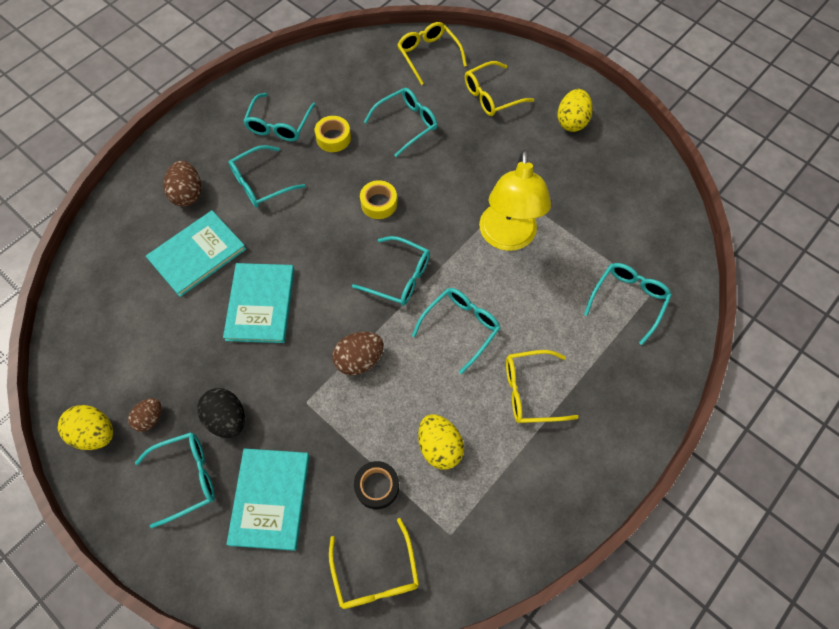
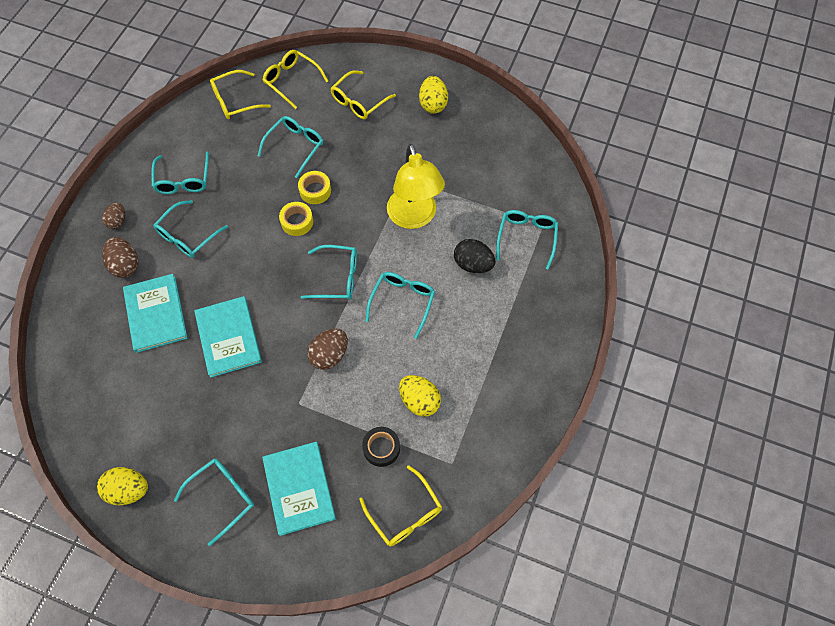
camera: 20 degrees left, 0 degrees up
brown egg [128,398,161,432] -> brown egg moved to [102,203,125,229]
turquoise book [146,210,246,297] -> turquoise book turned 45 degrees counterclockwise [123,274,187,353]
black egg [197,388,245,438] -> black egg moved to [454,239,495,273]
yellow tape [314,116,351,152] -> yellow tape moved to [298,171,331,204]
yellow glasses [506,350,579,423] -> yellow glasses moved to [210,70,271,119]

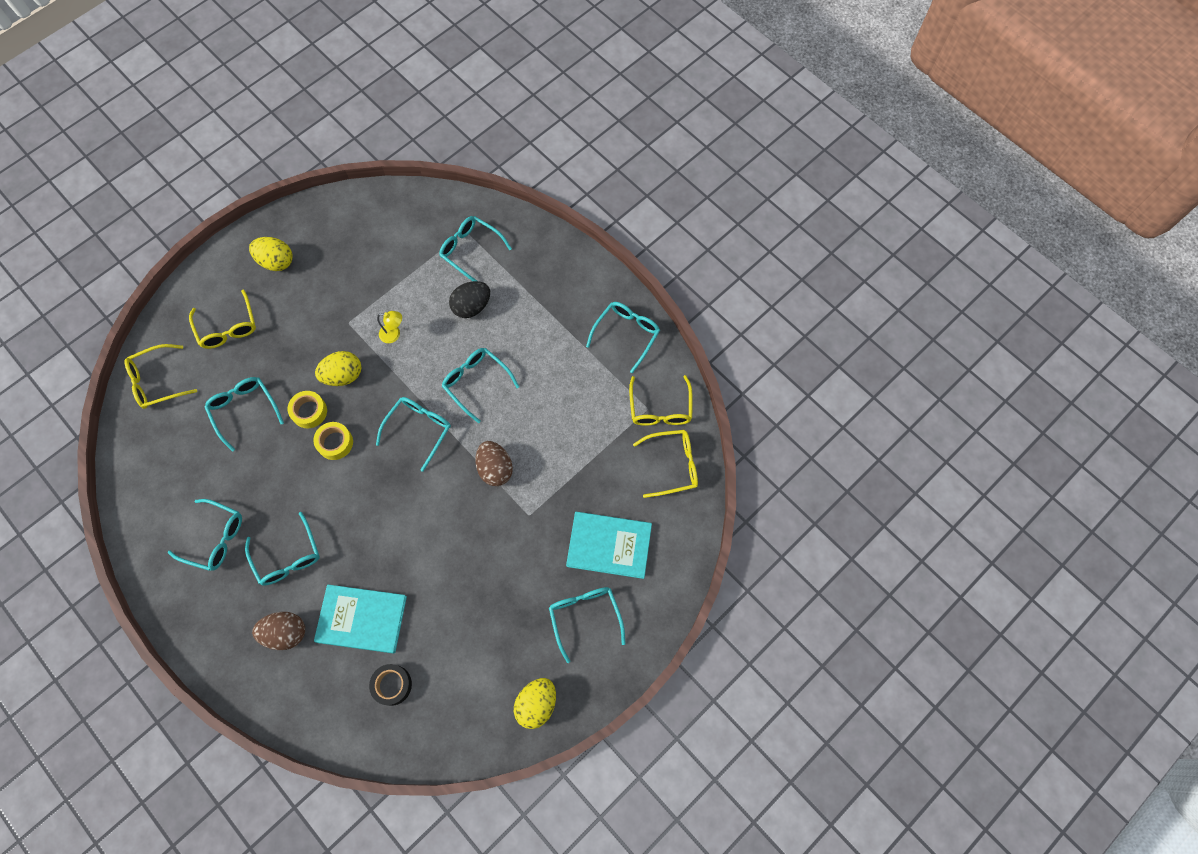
camera: 65 degrees left, 5 degrees up
brown egg [102,203,125,229] -> none
turquoise book [194,296,262,378] -> none
yellow glasses [210,70,271,119] -> yellow glasses moved to [629,375,693,426]
black tape [362,427,400,467] -> black tape moved to [369,664,412,706]
yellow lamp [387,144,445,229] -> yellow lamp [377,311,402,343], size x0.40
yellow egg [399,375,441,417] -> yellow egg moved to [315,351,362,386]
none -> turquoise glasses [586,302,660,373]

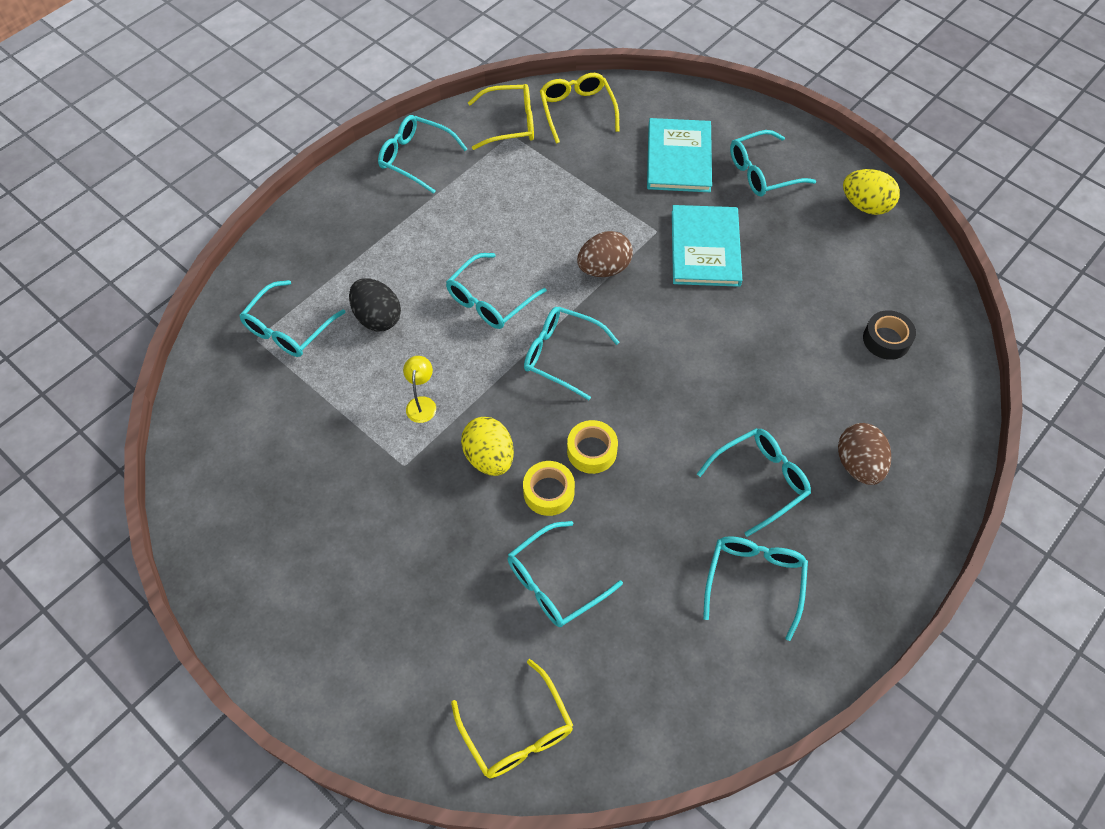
camera: 95 degrees left, 10 degrees down
yellow glasses [189,290,256,349] -> none
yellow egg [249,237,293,271] -> none
turquoise book [314,584,407,654] -> turquoise book moved to [672,205,742,287]

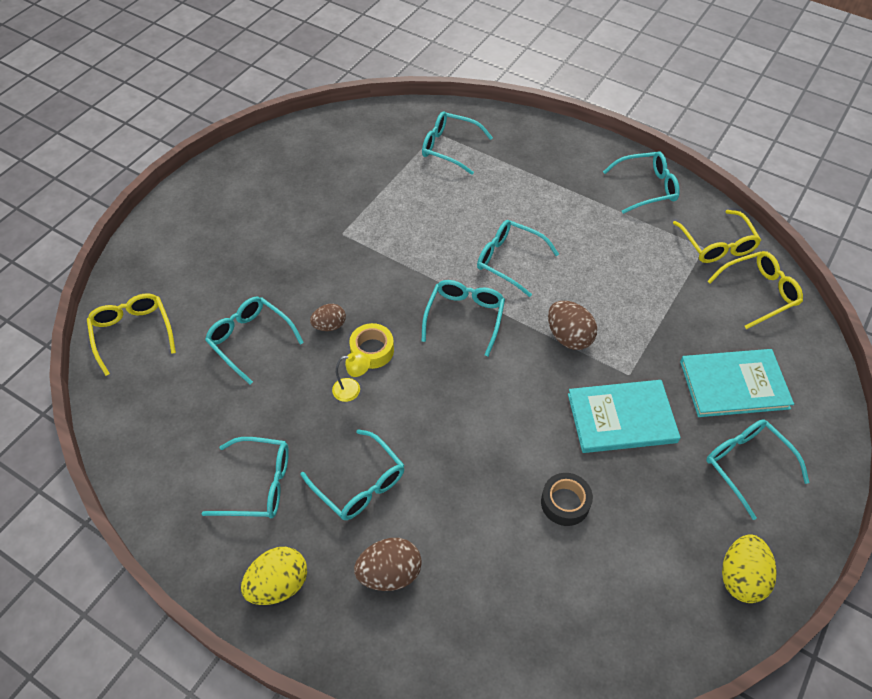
camera: 80 degrees right, 5 degrees down
black egg [349,278,401,331] -> none
turquoise glasses [378,115,467,194] -> turquoise glasses turned 60 degrees clockwise [603,151,680,214]
yellow lamp [403,356,436,423] -> yellow lamp moved to [332,352,371,402]
yellow glasses [451,659,573,778] -> yellow glasses turned 105 degrees clockwise [87,294,176,376]
yellow egg [461,417,514,476] -> yellow egg moved to [241,547,307,605]
yellow tape [523,461,575,516] -> brown egg [310,304,346,331]
black tape [863,310,916,360] -> black tape moved to [541,473,593,526]

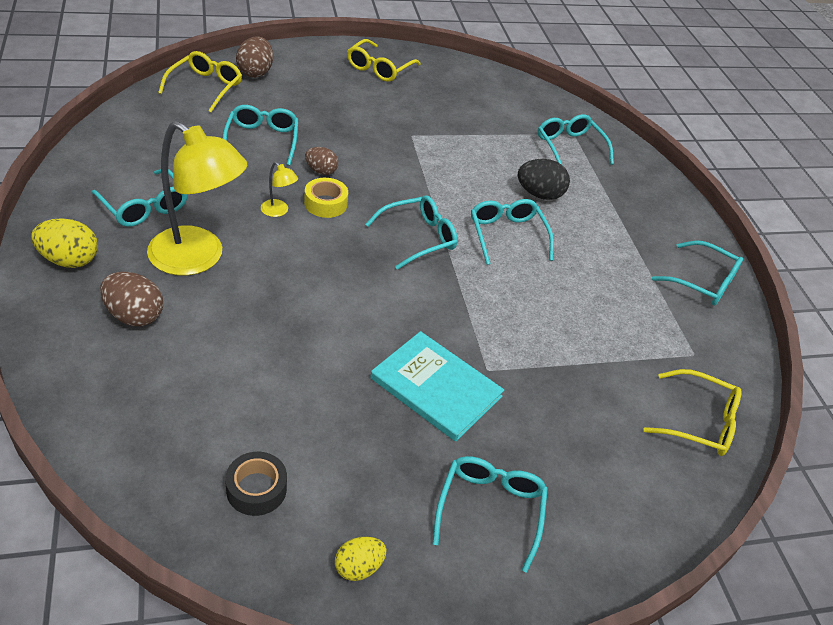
camera: 40 degrees right, 10 degrees down
turquoise glasses [301,429,405,520] -> yellow lamp [147,121,247,276]
black tape [541,473,593,526] -> black tape moved to [225,452,287,516]
brown egg [548,301,597,350] -> brown egg moved to [236,37,273,78]
yellow glasses [673,210,761,263] -> yellow glasses moved to [347,39,421,82]
turquoise book [680,349,794,417] -> none
yellow egg [722,534,777,603] -> yellow egg [335,537,387,581], size x0.65
none -> black egg [518,159,570,200]

